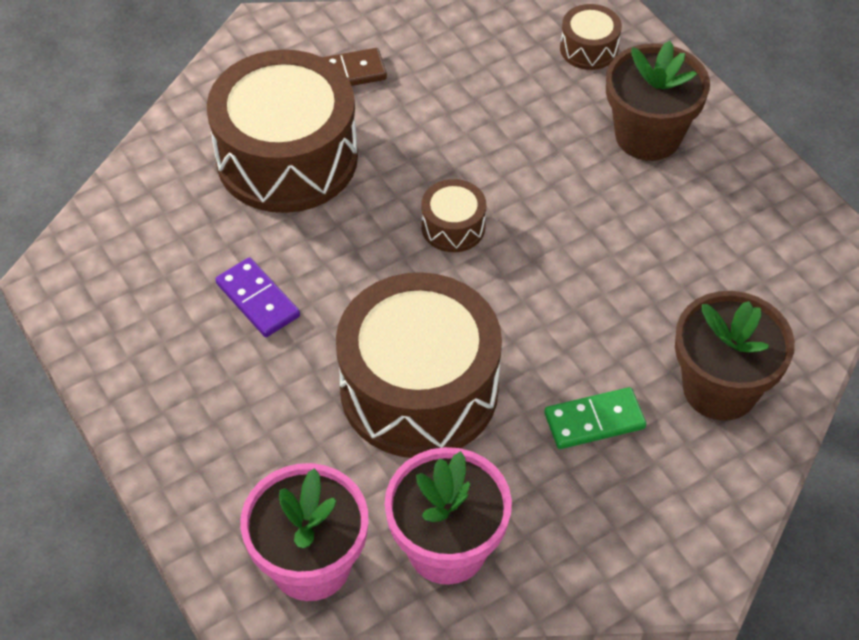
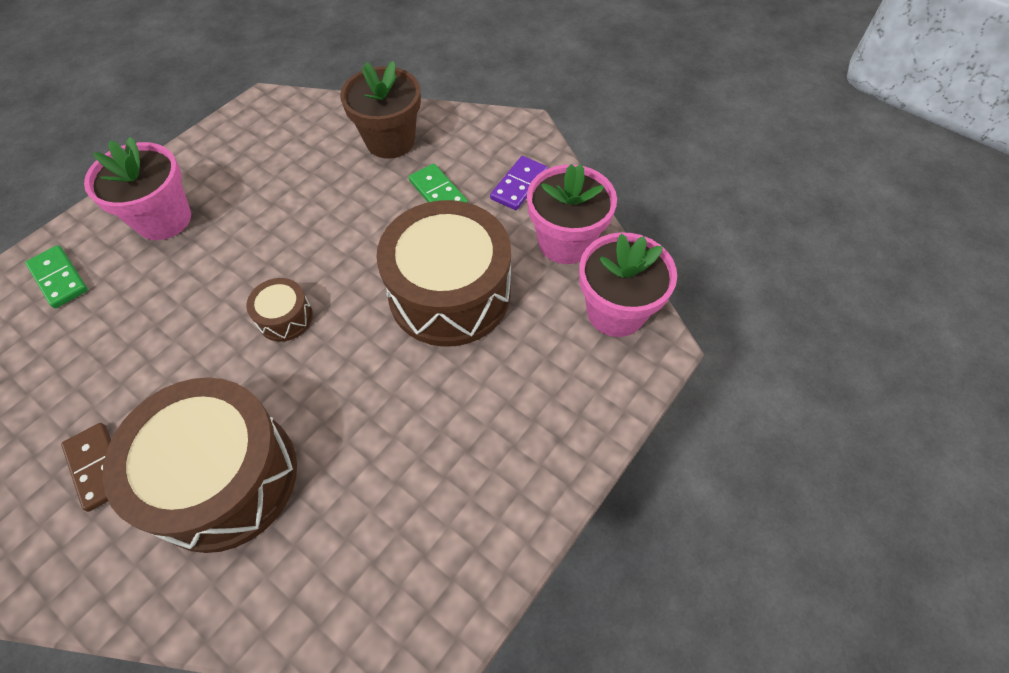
camera: 110 degrees left, 5 degrees up
purple domino [215,257,300,337] -> purple domino moved to [490,156,548,210]
brown drum [560,4,622,70] -> green domino [25,245,88,308]
brown flower pot [606,41,710,161] -> pink flower pot [84,137,191,240]

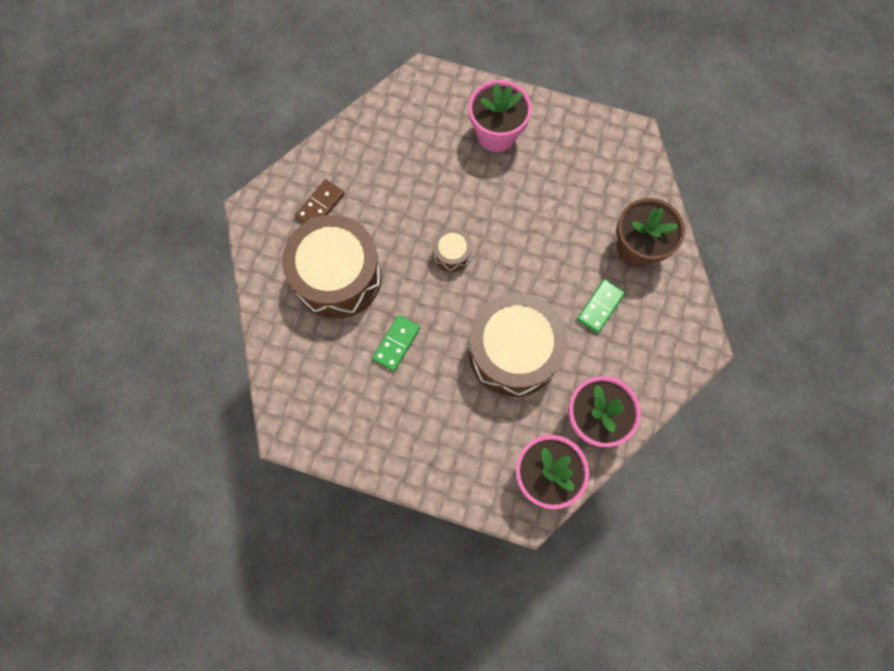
camera: 70 degrees right, 15 degrees up
green domino [25,245,88,308] -> green domino moved to [372,315,420,371]
purple domino [490,156,548,210] -> none

